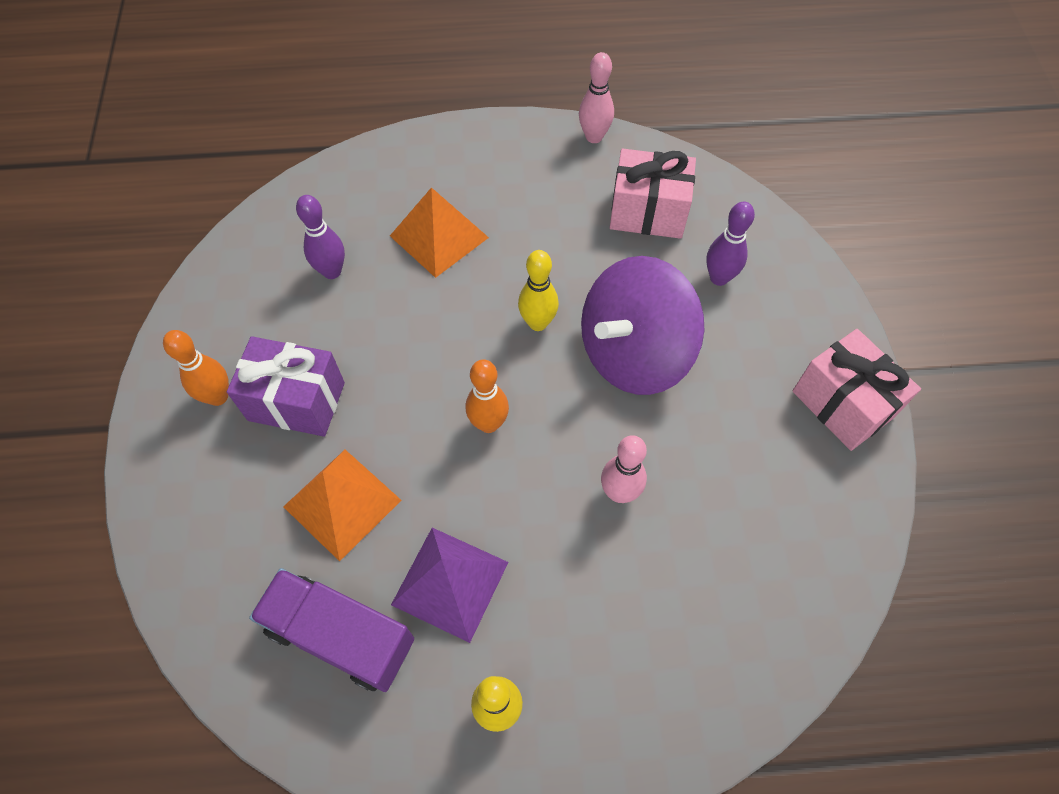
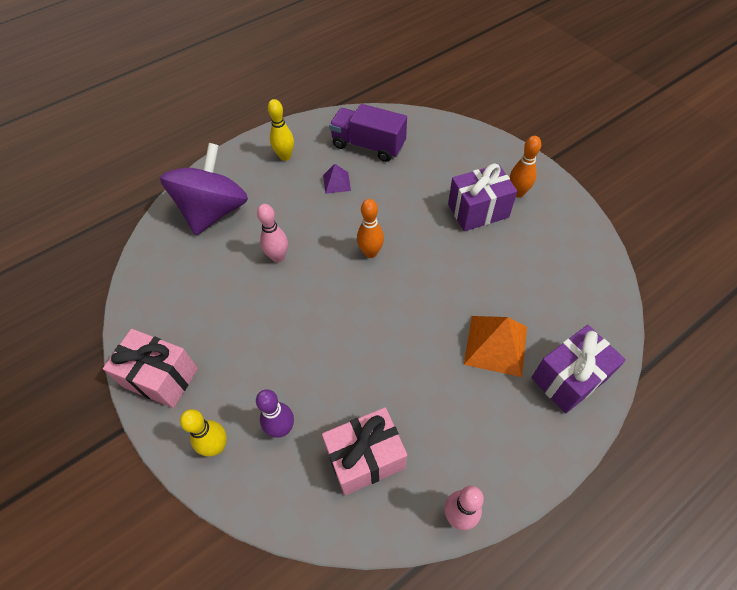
camera: 150 degrees right, 5 degrees down
purple truck [249,568,414,692] -> purple truck turned 150 degrees counterclockwise [329,104,407,162]
orange pyramid [283,450,401,561] -> none
purple bowling pin [296,195,345,279] -> none
purple pyramid [391,528,508,643] -> purple pyramid [323,164,351,194], size x0.56
yellow bowling pin [518,250,559,331] -> yellow bowling pin moved to [180,409,227,456]
purple spinning top [581,256,704,395] -> purple spinning top moved to [160,143,248,235]
none -> purple gift [531,325,626,414]

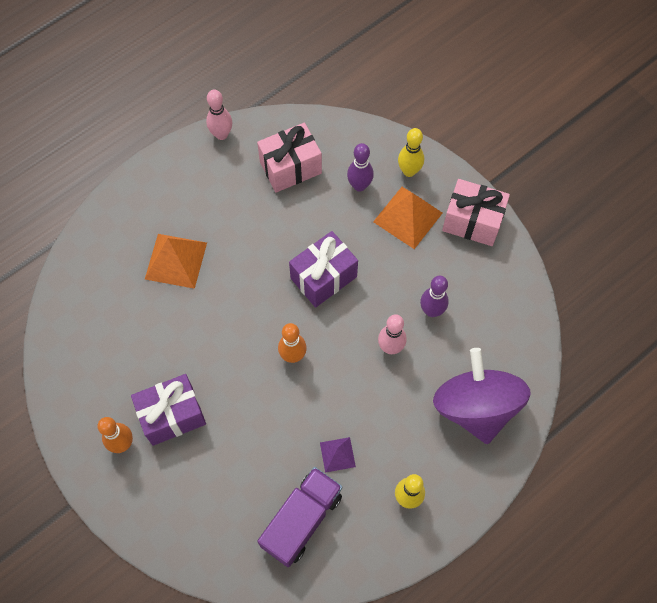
camera: 175 degrees right, 10 degrees up
purple spinning top [160,143,248,235] -> purple spinning top turned 150 degrees clockwise [433,348,530,444]
purple truck [329,104,407,162] -> purple truck turned 75 degrees counterclockwise [258,467,342,567]
purple gift [531,325,626,414] -> purple gift moved to [289,231,358,308]
none -> orange pyramid [373,187,442,249]
none -> purple bowling pin [420,275,449,317]

